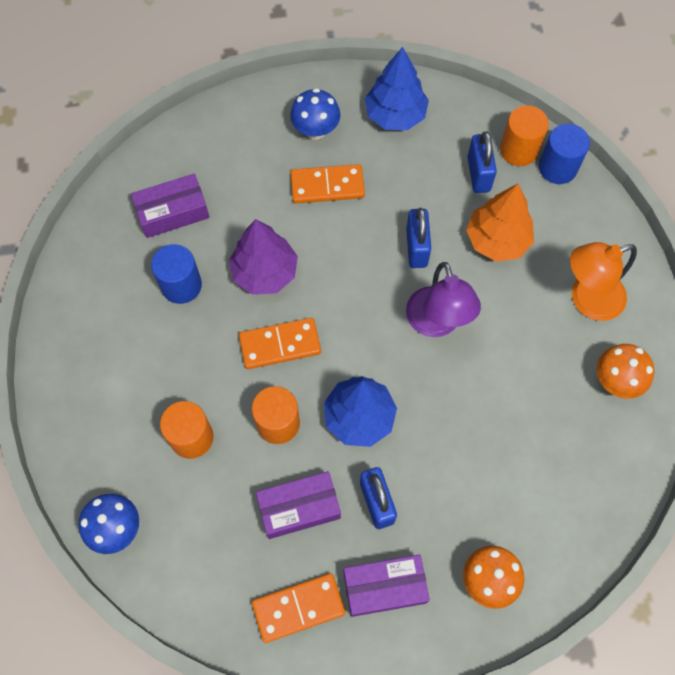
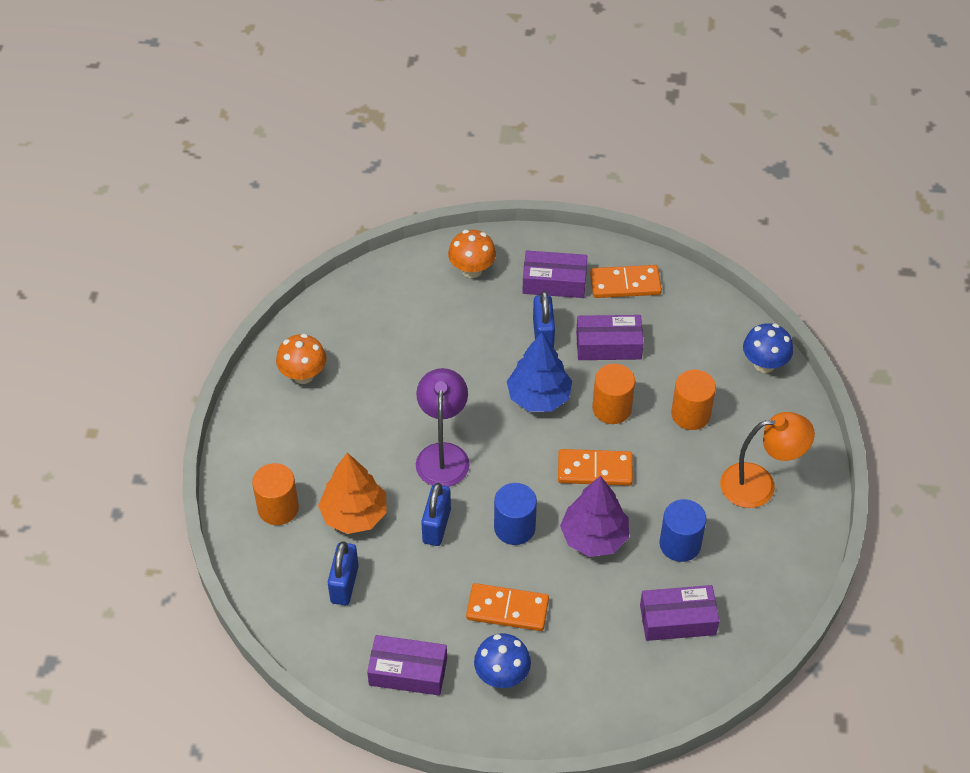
camera: 165 degrees left, 15 degrees down
blue tree [365,47,429,130] -> purple box [367,635,447,696]
orange cylinder [500,105,549,166] -> orange cylinder moved to [252,463,299,525]
blue cylinder [539,124,590,184] -> blue cylinder moved to [494,483,537,545]
orange lamp [570,242,637,321] -> orange lamp moved to [720,412,815,508]

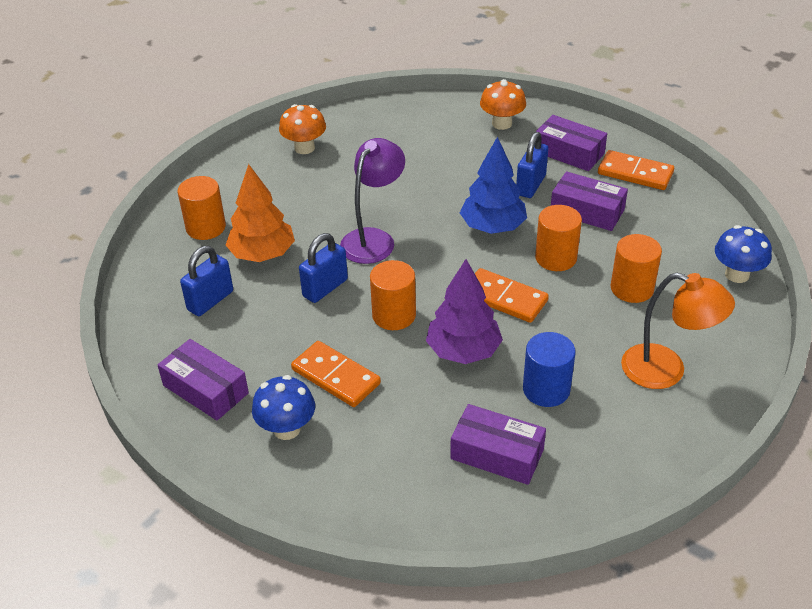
camera: 30 degrees right, 10 degrees down
blue cylinder [494,483,537,545] -> orange cylinder [370,260,416,330]

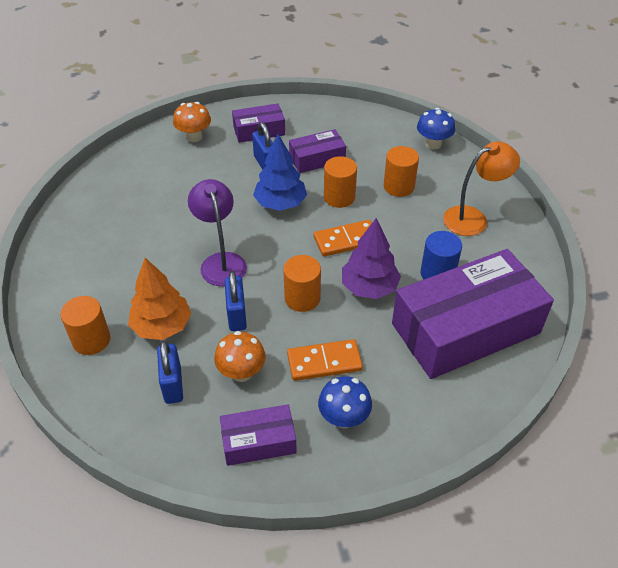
camera: 50 degrees left, 5 degrees up
orange mushroom [279,104,326,154] -> orange mushroom moved to [214,331,266,382]
purple box [450,404,546,485] -> purple box [392,249,554,379], size x2.10
orange domino [598,150,674,190] -> none

